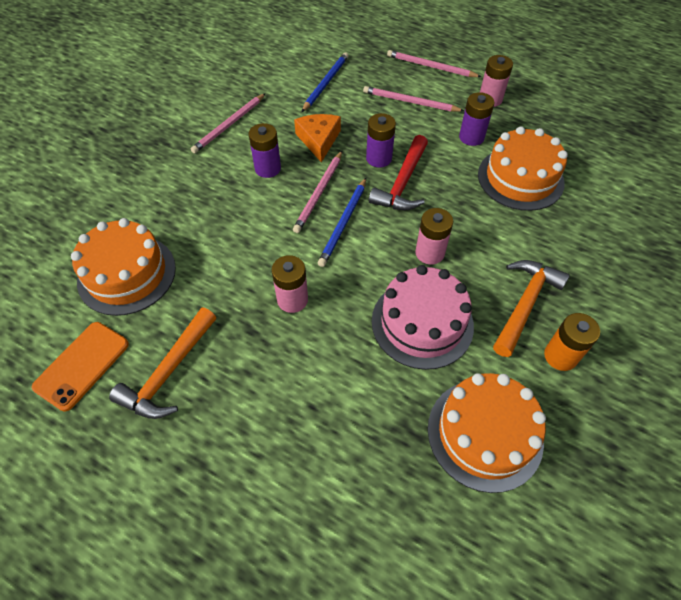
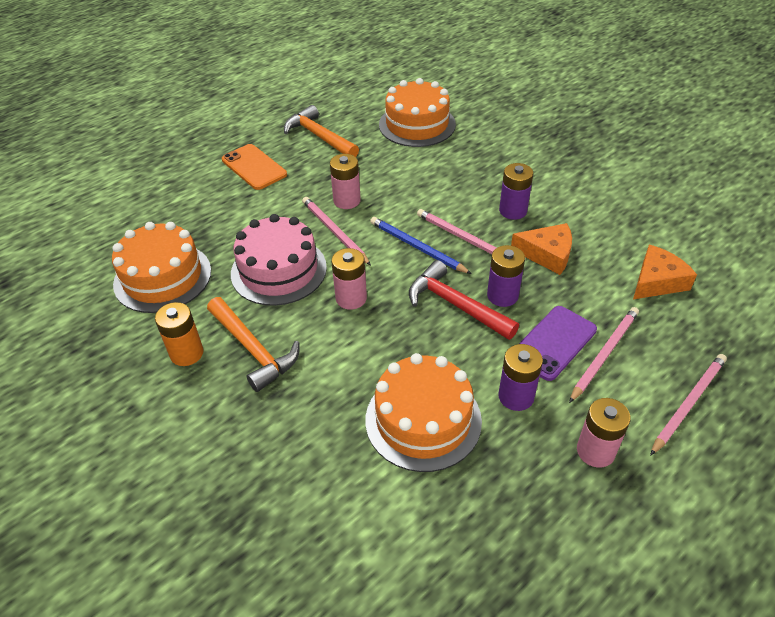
camera: 110 degrees right, 10 degrees down
orange phone [32,322,129,412] -> orange phone moved to [222,144,287,190]
pink pencil [191,93,266,154] -> pink pencil moved to [302,197,371,265]
blue pencil [302,52,349,112] -> orange cheese [633,245,697,299]
none -> purple phone [519,306,597,381]

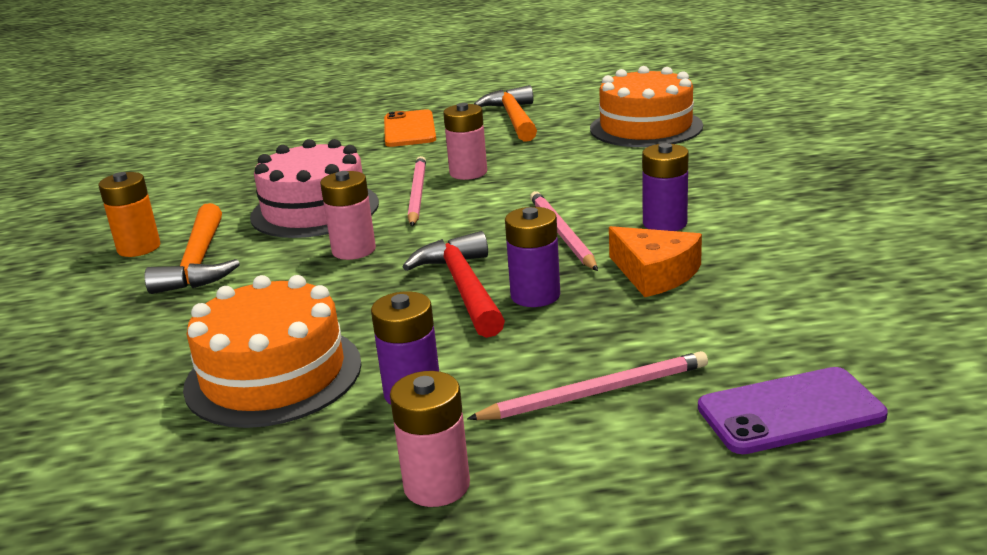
camera: 35 degrees right, 20 degrees down
orange cake [112,222,211,313] -> none
blue pencil [370,217,472,274] -> none
purple phone [519,306,597,381] -> purple phone moved to [698,367,888,454]
orange cheese [633,245,697,299] -> none
pink pencil [650,354,727,456] -> none

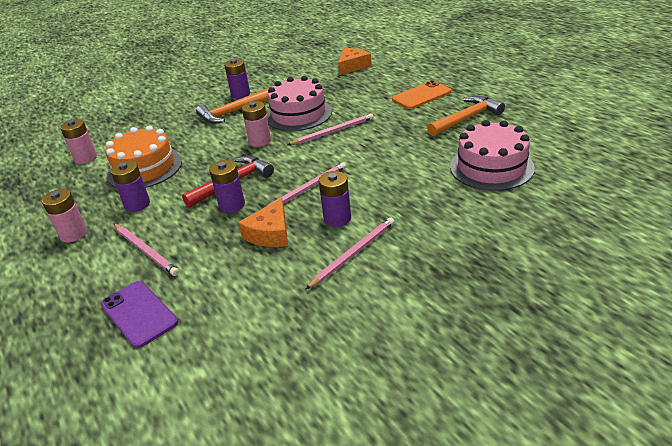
camera: 65 degrees right, 10 degrees up
orange battery [99,172,160,257] -> purple battery [224,59,250,99]
pink battery [443,103,487,180] -> pink battery moved to [60,119,97,164]
orange cake [590,66,703,147] -> pink cake [450,120,535,191]
none -> pink pencil [305,217,395,290]
none -> orange cheese [338,48,372,75]

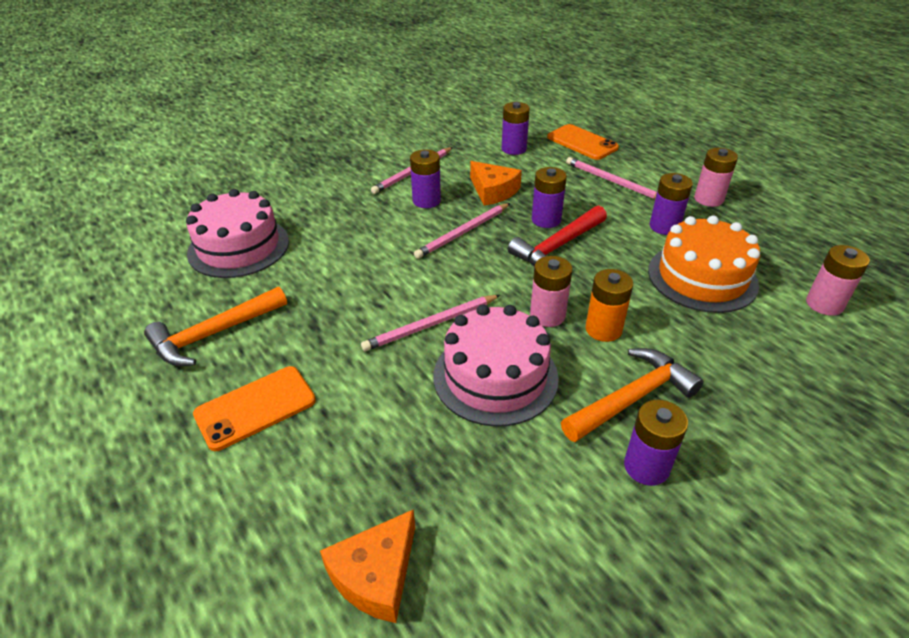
camera: 175 degrees right, 5 degrees up
purple phone [101,281,178,348] -> orange phone [547,124,619,160]
orange cheese [238,198,288,247] -> orange cheese turned 120 degrees clockwise [470,161,522,206]
none -> purple battery [502,102,530,155]
none -> orange battery [585,269,633,342]

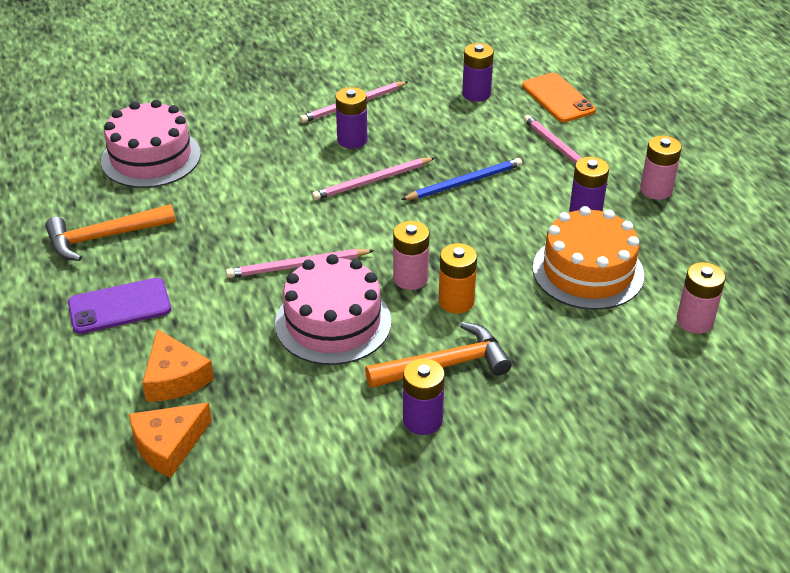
camera: 15 degrees right, 0 degrees up
orange phone [193,366,316,451] -> purple phone [68,278,171,334]
orange cheese [470,161,522,206] -> orange cheese moved to [142,329,214,402]
red hammer [508,205,607,266] -> none
purple battery [532,167,567,228] -> blue pencil [401,158,522,200]

